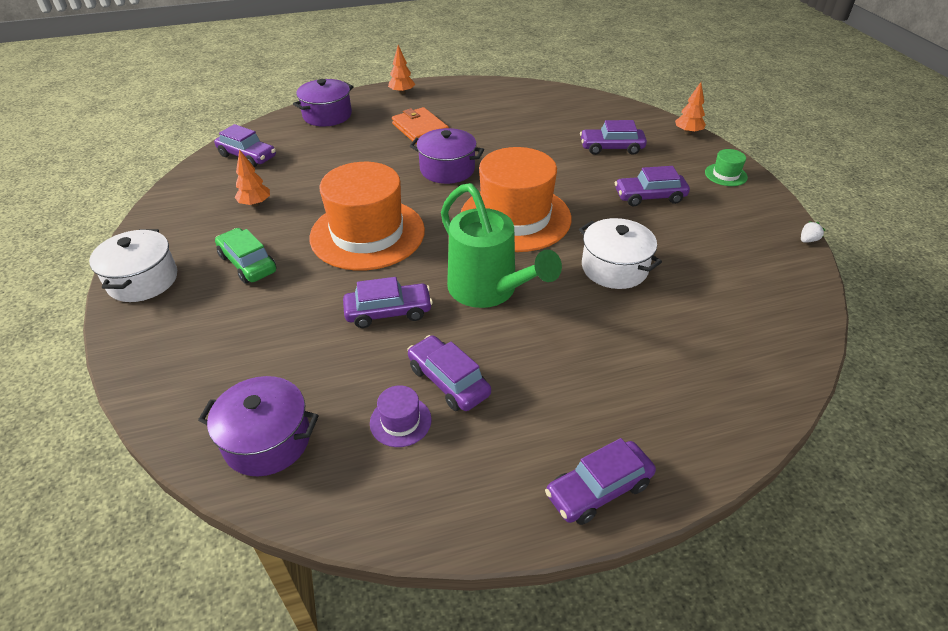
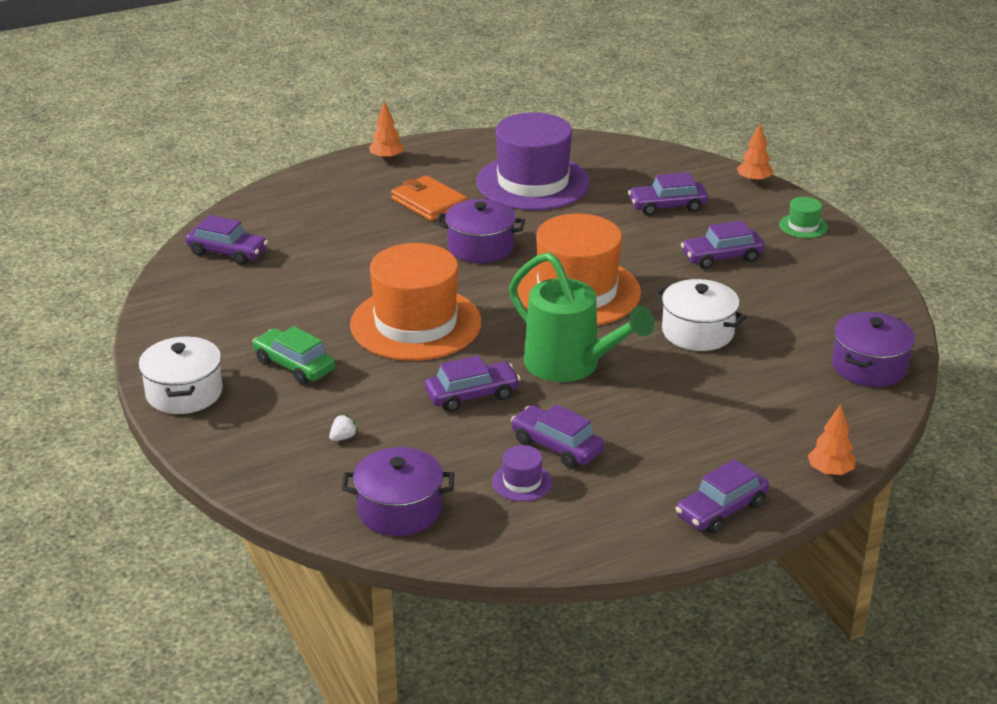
camera: 10 degrees left, 10 degrees down
orange tree [235,149,270,207] -> orange tree moved to [808,404,856,476]
purple pot [293,79,354,127] -> purple pot moved to [832,312,915,387]
white strawberry [801,221,825,243] -> white strawberry moved to [329,414,358,441]
none -> purple hat [476,112,590,211]

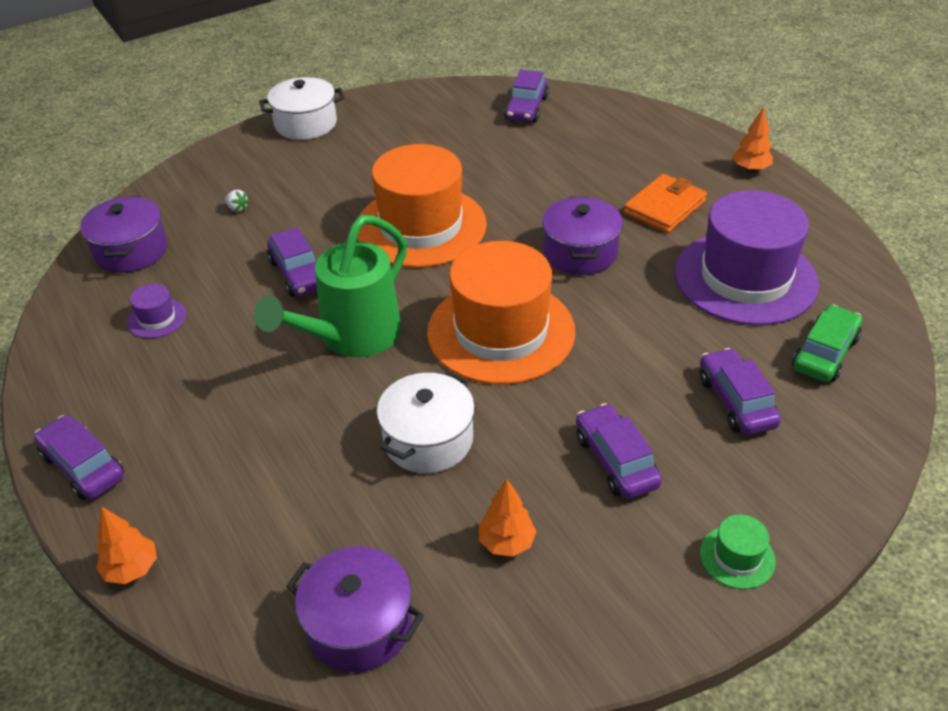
camera: 85 degrees right, 10 degrees up
green car [252,326,335,384] -> green car moved to [792,304,862,382]
purple car [511,404,604,468] -> none
orange tree [737,124,773,183] -> orange tree moved to [479,479,537,557]

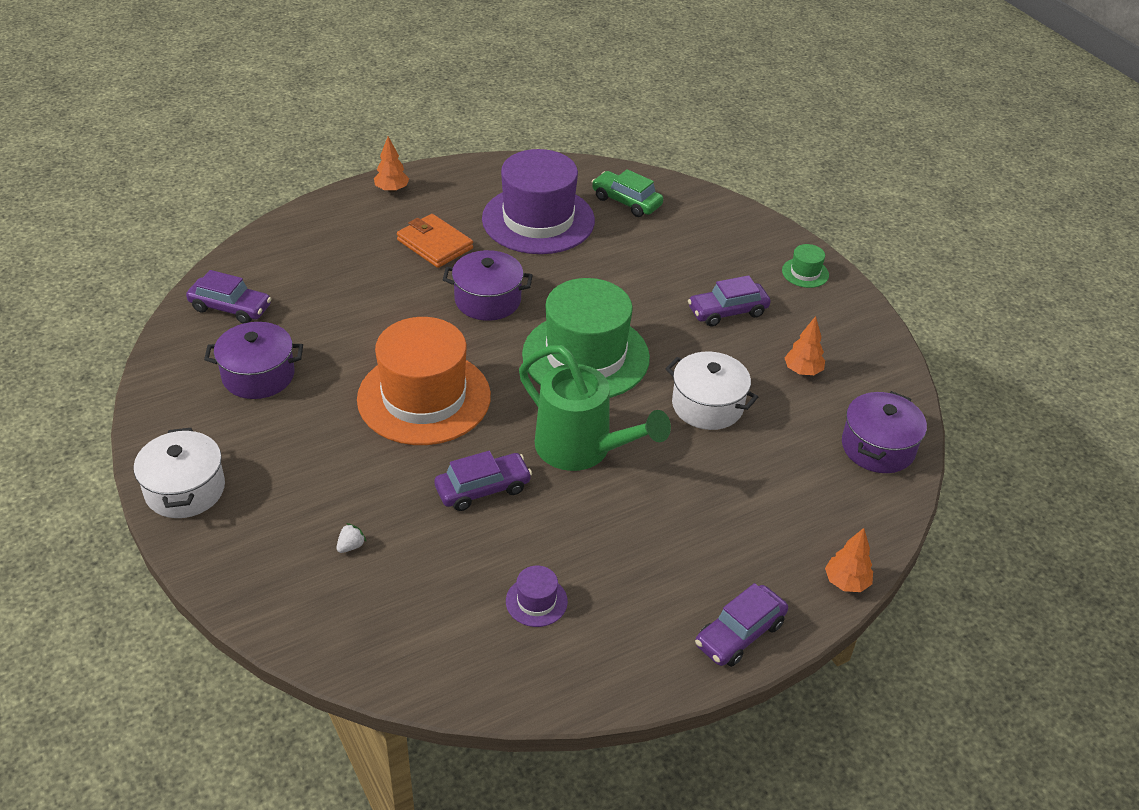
camera: 90 degrees left, 0 degrees up
purple pot [80,196,167,273] -> purple pot moved to [204,322,303,399]
orange hat [427,241,576,385] -> green hat [522,278,650,398]
purple car [700,348,781,435] -> none

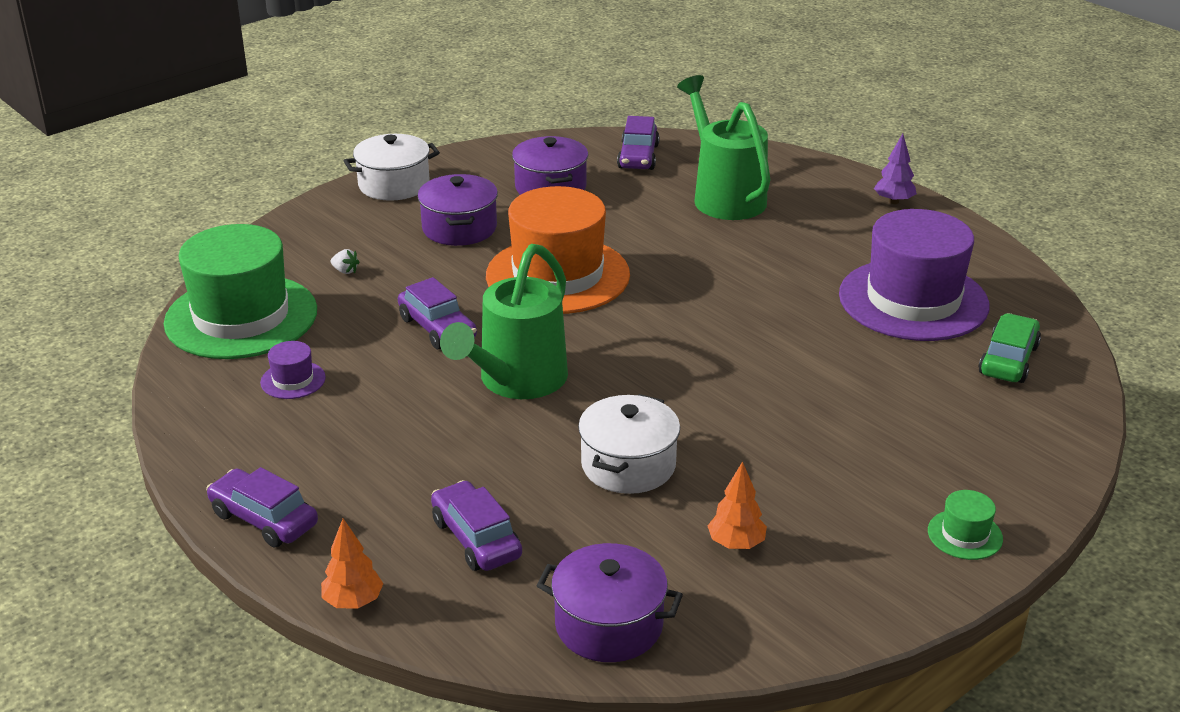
camera: 80 degrees right, 10 degrees down
orange tree [374,137,409,192] -> purple tree [874,134,917,204]
orange wallet [397,214,473,268] -> none
purple pot [443,250,533,321] -> purple pot moved to [417,174,498,246]
green hat [522,278,650,398] -> green hat moved to [164,224,317,359]
purple car [688,275,771,326] -> purple car moved to [431,480,522,571]
none -> green watering can [677,75,770,220]

